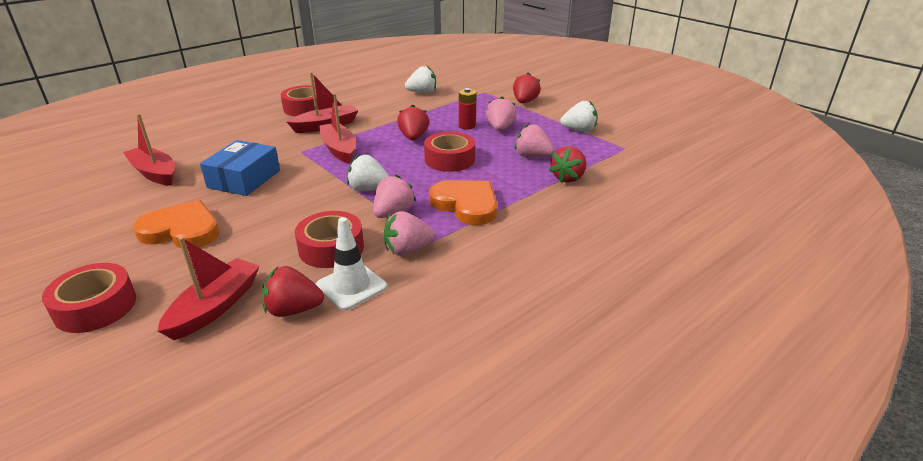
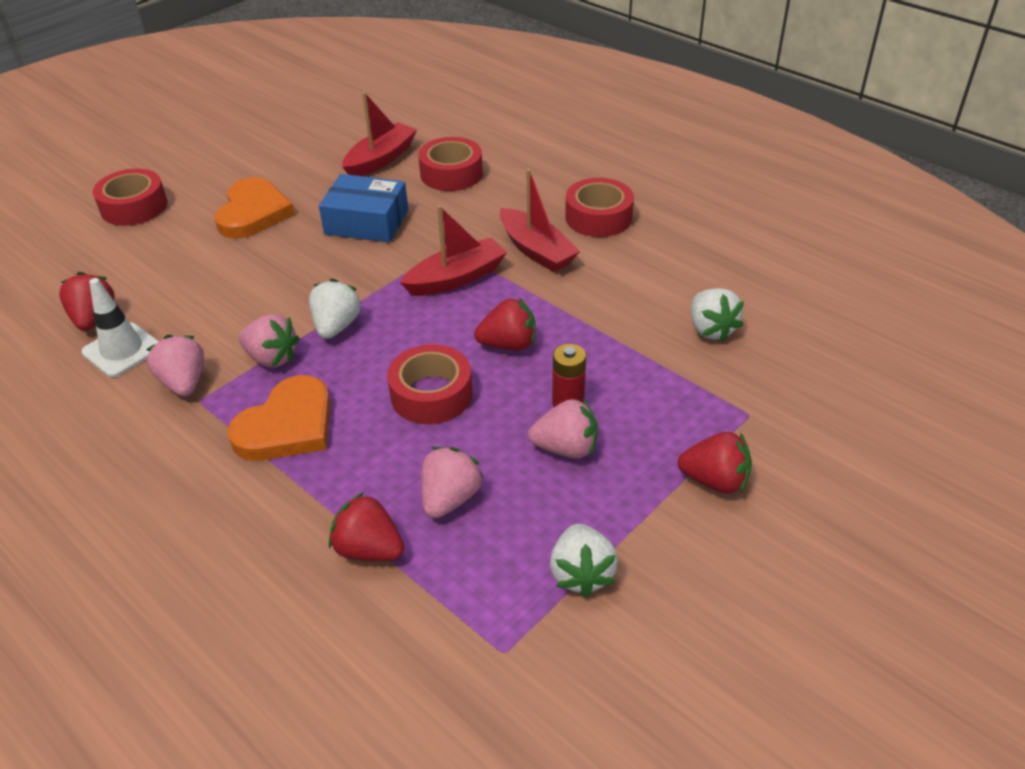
camera: 85 degrees right, 10 degrees up
red boat [158,237,260,340] -> none
red tape [295,211,364,268] -> red tape moved to [418,137,483,191]

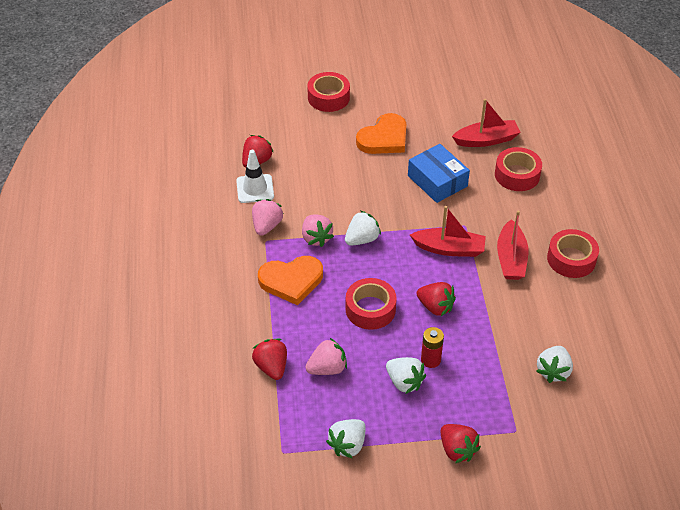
camera: 40 degrees right, 5 degrees up
pink strawberry [528,399,598,459] -> white strawberry [386,357,426,394]

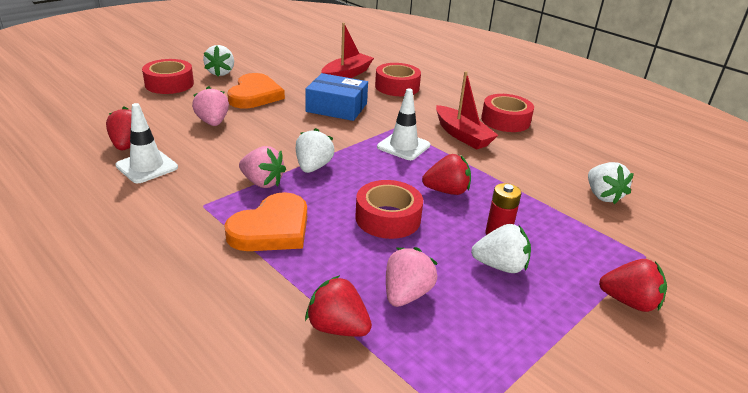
camera: 40 degrees left, 15 degrees down
pink strawberry [252,199,284,236] -> pink strawberry moved to [192,86,229,126]
white strawberry [326,419,366,458] -> white strawberry moved to [203,45,234,76]
red boat [410,206,486,257] -> white traffic cone [377,88,430,160]

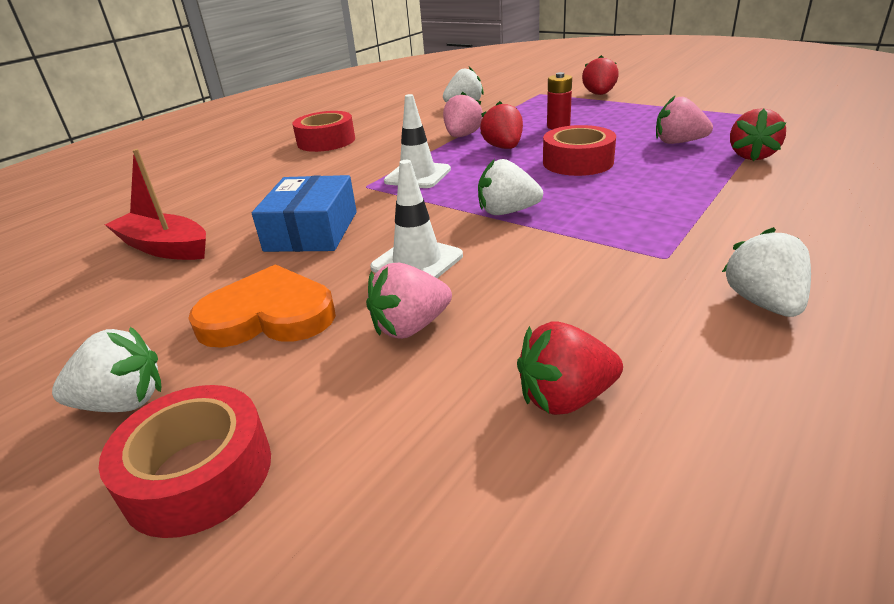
camera: 95 degrees left, 0 degrees up
white traffic cone [115,103,178,183] -> white traffic cone moved to [370,160,463,278]
orange heart [224,192,307,251] -> none
pink strawberry [239,146,286,188] -> pink strawberry moved to [443,92,483,137]
red tape [375,63,421,96] -> none
red boat [436,71,498,149] -> none
white strawberry [471,224,531,273] -> white strawberry moved to [722,227,811,317]

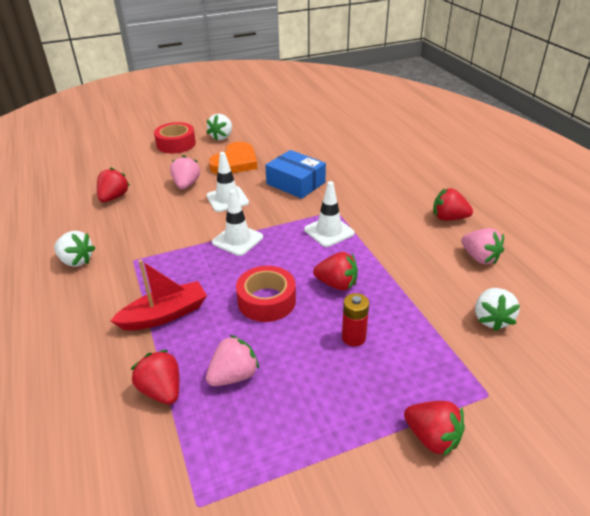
camera: 120 degrees right, 5 degrees up
red boat [105,149,206,260] -> red boat moved to [110,260,207,331]
red tape [292,111,355,152] -> red strawberry [433,188,473,221]
pink strawberry [443,92,483,137] -> pink strawberry moved to [461,228,504,264]
white strawberry [478,159,543,215] -> white traffic cone [212,189,263,256]

